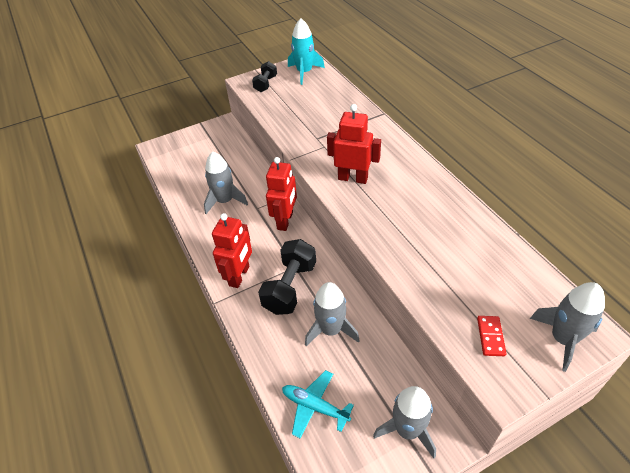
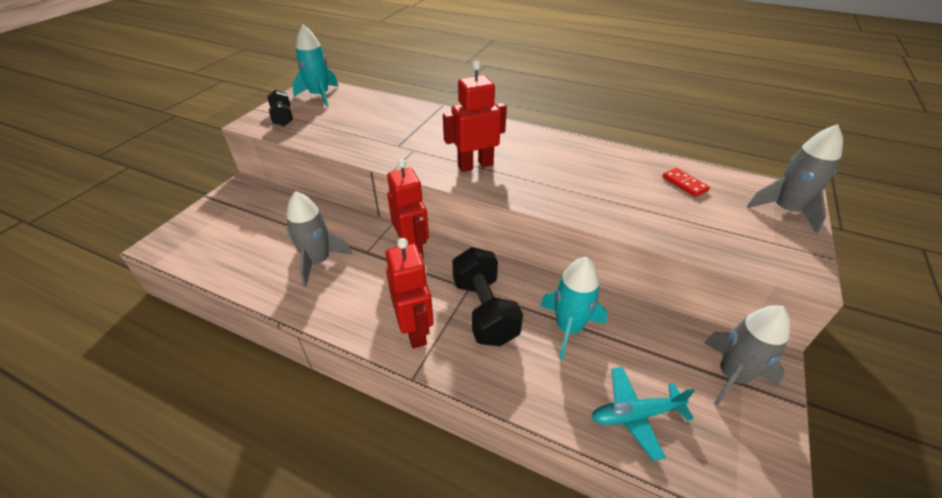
camera: 40 degrees left, 5 degrees down
grey rocket [305,282,360,346] -> turquoise rocket [540,257,607,360]
red domino [477,316,506,356] -> red domino moved to [662,168,710,197]

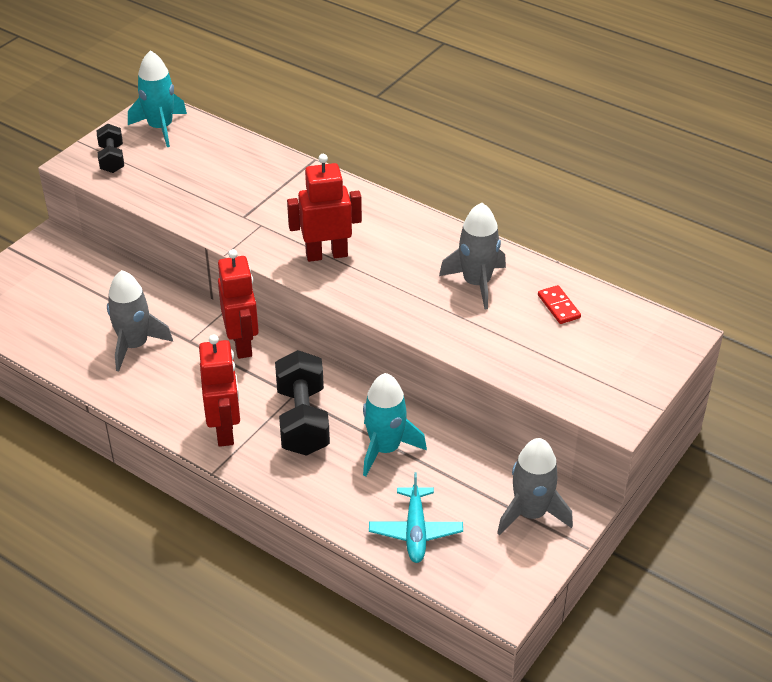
camera: 10 degrees right, 0 degrees up
turquoise plane [591,367,695,461] -> turquoise plane turned 90 degrees counterclockwise [369,472,463,563]
grey rocket [747,124,843,234] -> grey rocket moved to [439,203,506,310]

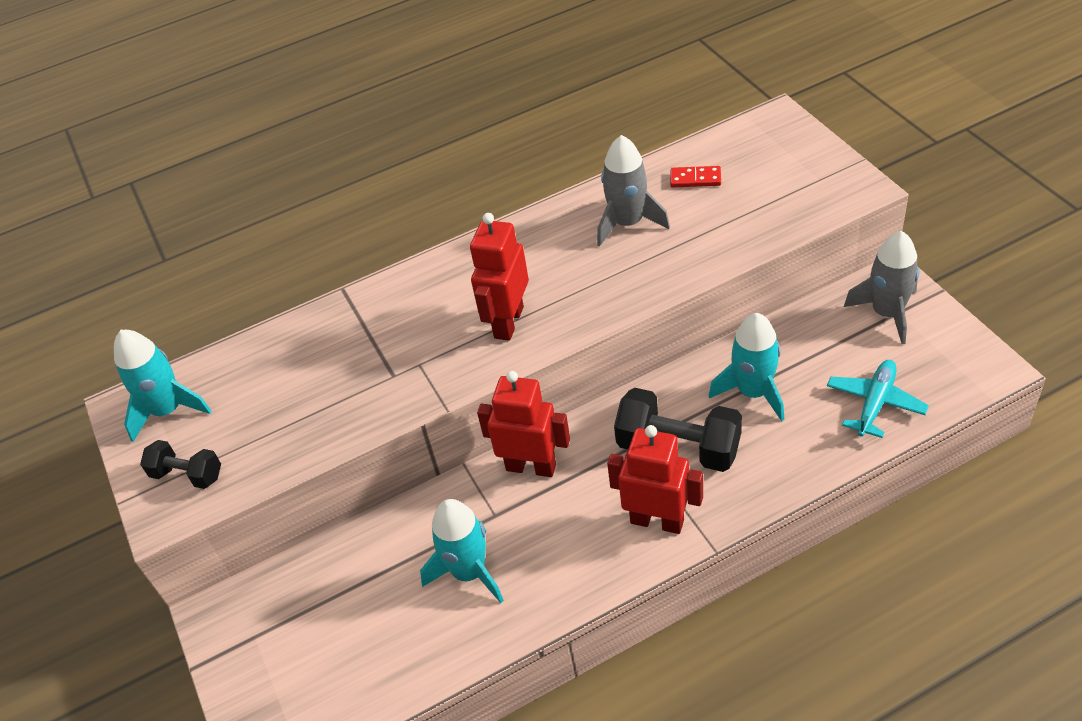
camera: 55 degrees left, 5 degrees up
grey rocket [107,270,173,371] -> turquoise rocket [420,499,504,603]
turquoise plane [369,472,463,563] -> turquoise plane turned 90 degrees counterclockwise [827,360,929,438]

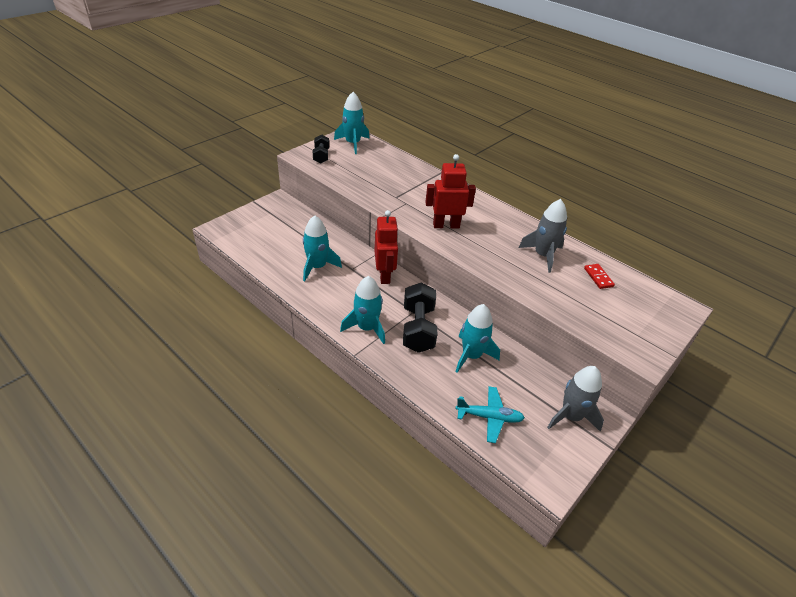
camera: 60 degrees right, 5 degrees down
red robot [607,425,703,534] -> turquoise rocket [340,276,385,344]

